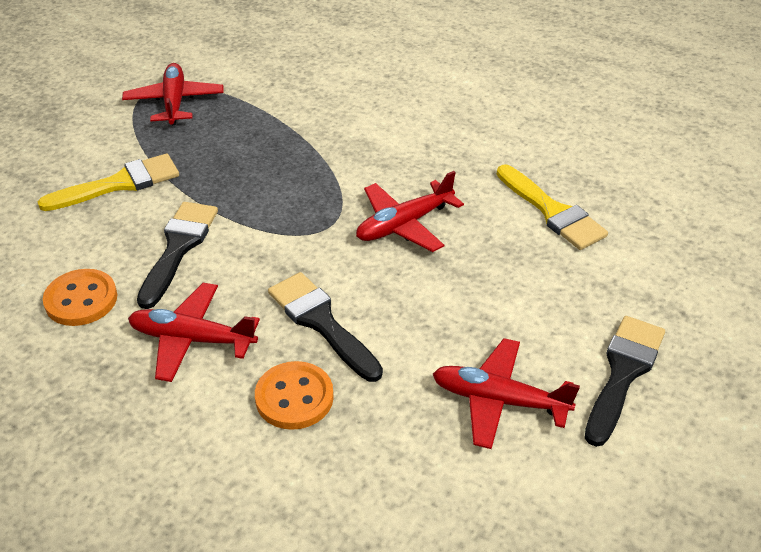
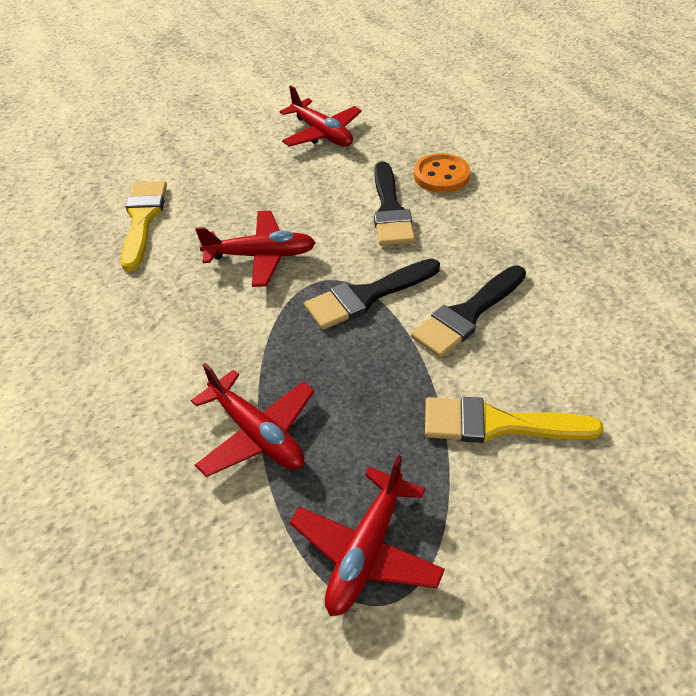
camera: 145 degrees left, 5 degrees up
orange button [43,269,117,326] -> none
red plane [128,283,260,382] -> red plane moved to [191,363,315,477]
black brush [585,316,665,447] -> black brush moved to [304,259,440,330]

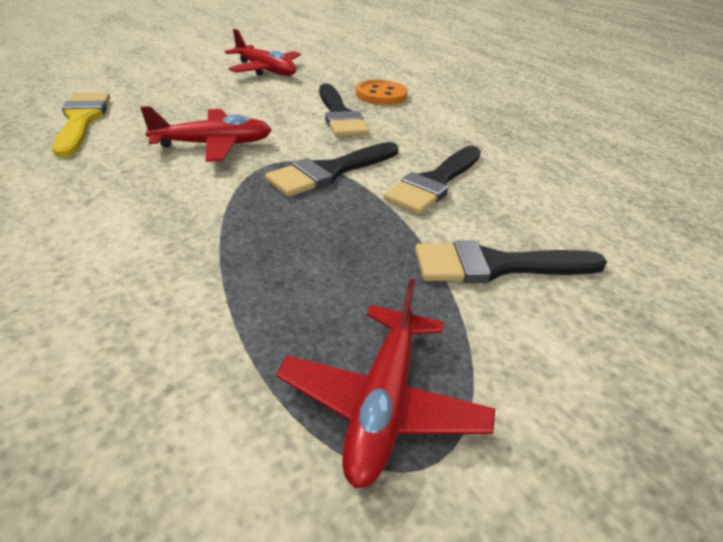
camera: 15 degrees left, 10 degrees down
red plane [191,363,315,477] -> none
yellow brush [425,397,603,443] -> black brush [415,240,607,283]

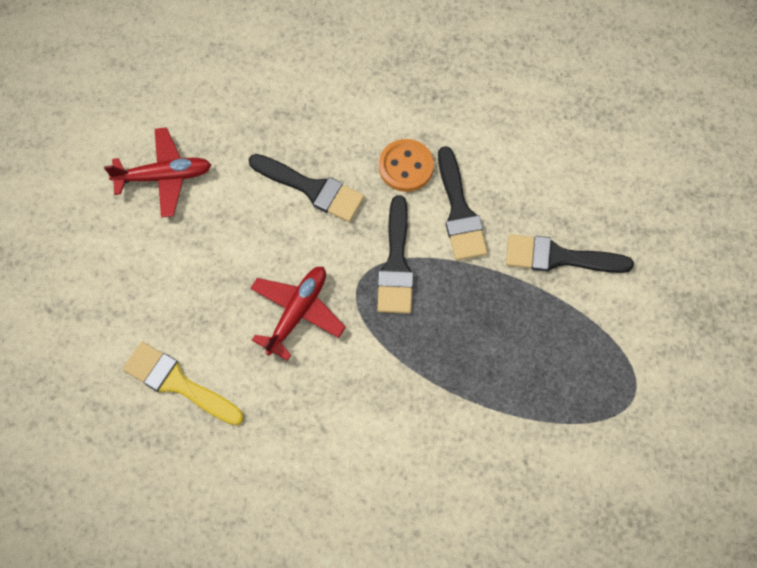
camera: 45 degrees left, 30 degrees up
red plane [276,279,495,489] -> none
orange button [356,80,407,105] -> orange button moved to [379,139,434,192]
black brush [415,240,607,283] -> black brush turned 60 degrees clockwise [506,234,634,273]

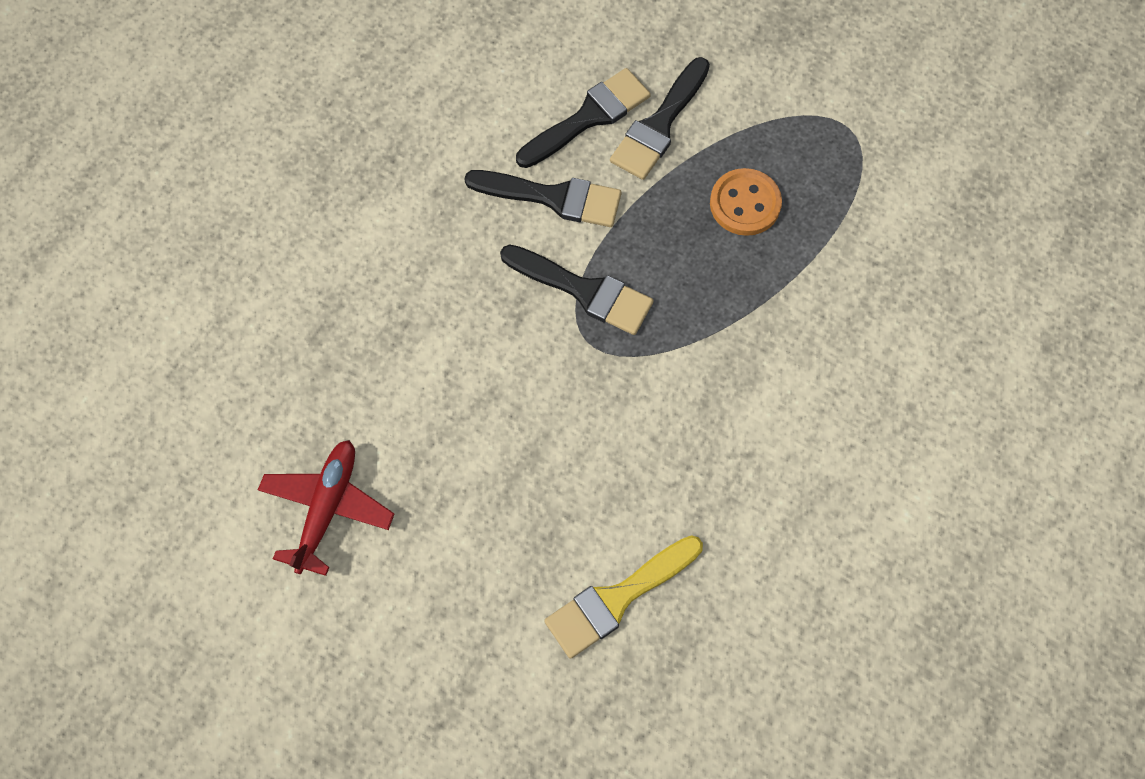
camera: 65 degrees left, 0 degrees up
black brush [248,154,364,222] -> black brush moved to [516,68,651,168]
red plane [250,267,346,361] -> none
orange button [379,139,434,192] -> orange button moved to [710,168,782,236]

